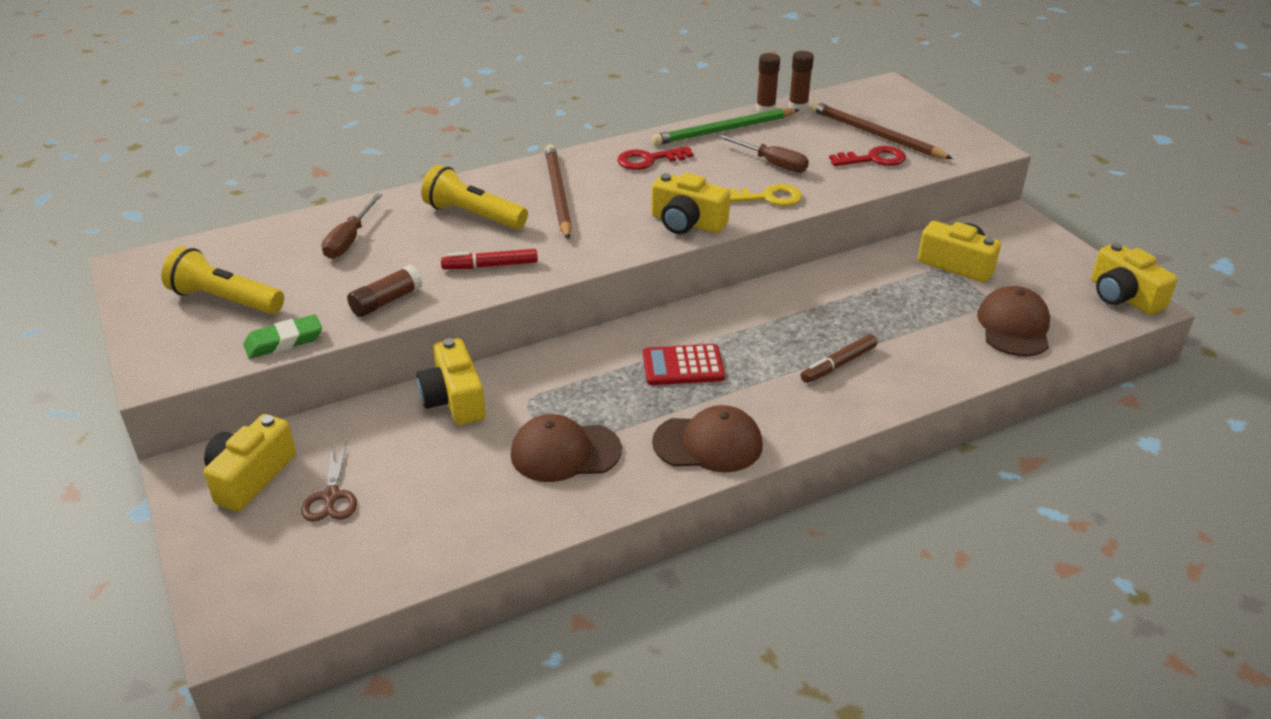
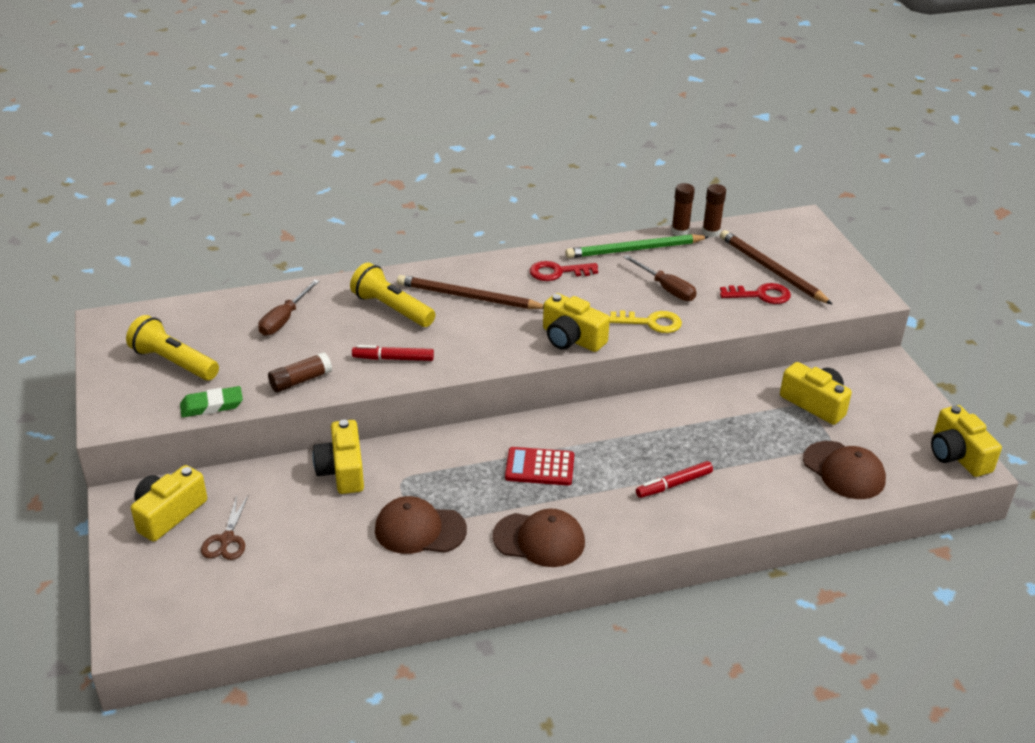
camera: 10 degrees right, 0 degrees up
brown pencil [545,144,572,240] -> brown pencil turned 75 degrees counterclockwise [397,275,544,309]
brown marker [801,334,878,383] -> red marker [636,461,713,498]
brown cap [977,286,1050,356] -> brown cap turned 120 degrees clockwise [803,441,886,499]

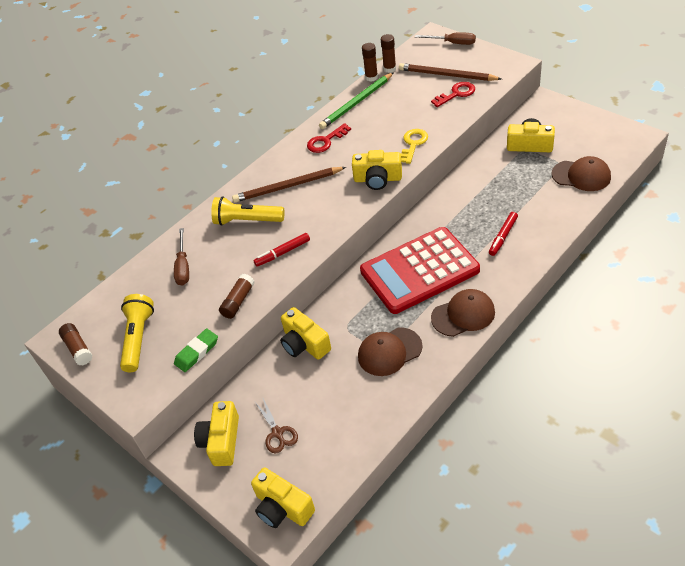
camera: 25 degrees left, 10 degrees up
yellow flashlight [126,315,219,381] -> yellow flashlight turned 90 degrees clockwise [120,294,154,372]
red calculator [505,447,574,486] -> red calculator [360,227,480,314], size x2.16
yellow key [609,310,682,333] -> yellow key turned 45 degrees counterclockwise [400,129,428,164]
brown screwdriver [623,255,697,301] -> brown screwdriver moved to [415,33,476,45]
yellow camera [931,405,1002,477] -> yellow camera moved to [251,467,315,528]
none -> brown glue stick [59,323,92,365]

